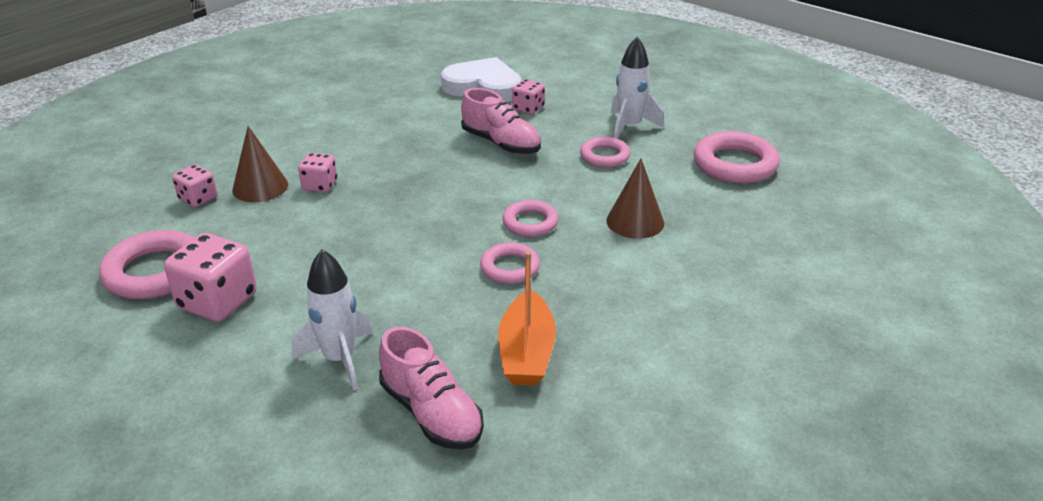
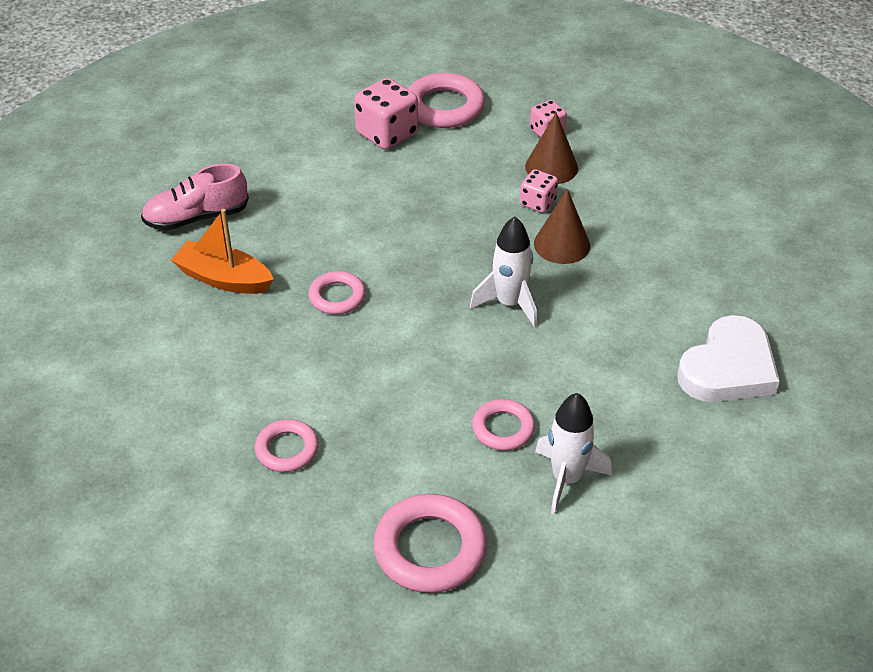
camera: 110 degrees right, 10 degrees up
white rocket [292,249,373,390] -> white rocket moved to [470,216,537,328]
pink shoe [461,88,541,154] -> none
pink ring [503,200,558,237] -> pink ring moved to [255,419,319,472]
pink dice [512,79,545,114] -> none
brown cone [606,159,664,239] -> brown cone moved to [534,189,590,264]

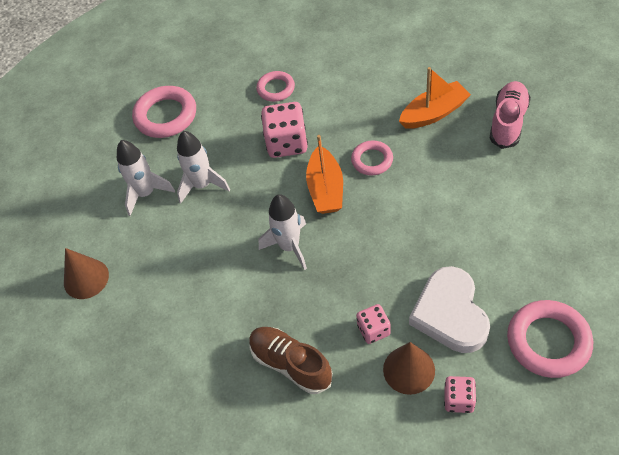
camera: 135 degrees right, 10 degrees up
pink dice [354,78,418,150] -> pink dice moved to [261,102,308,158]
pink ring [472,399,535,451] -> white rocket [177,131,230,204]
brown cone [534,189,590,264] -> brown cone moved to [64,248,109,299]
white heart [677,315,780,402] -> white heart moved to [409,266,490,353]
none -> brown shoe [249,327,333,394]
none -> orange boat [306,135,343,214]

